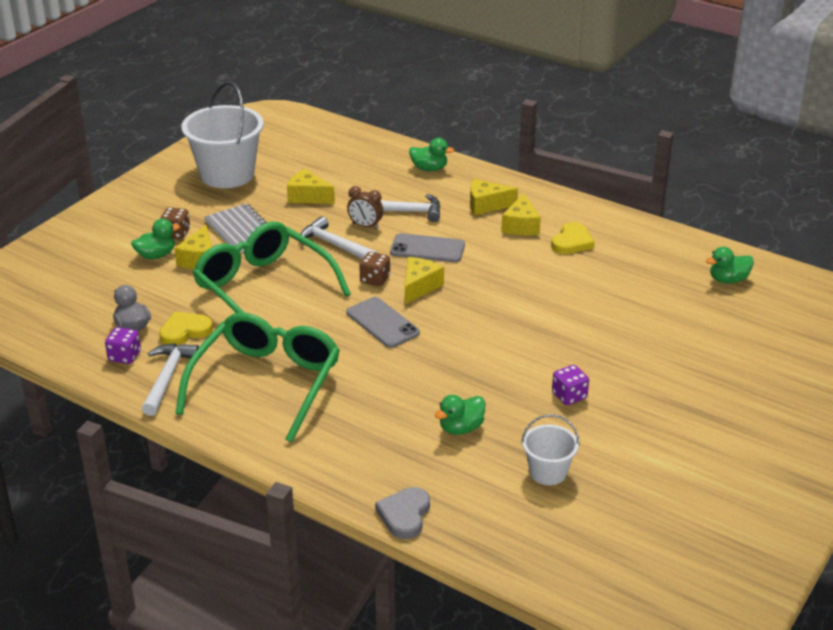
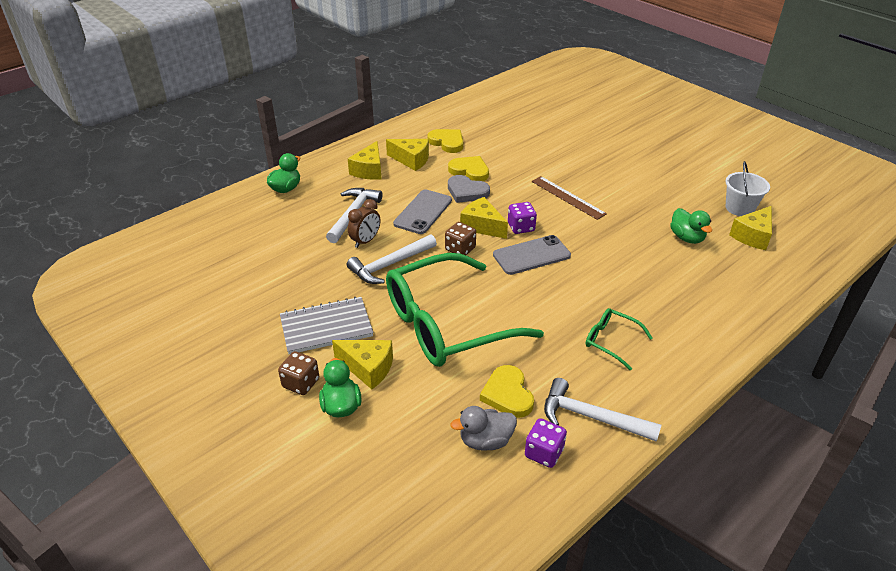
camera: 75 degrees left, 5 degrees up
green glasses [175,312,340,442] -> green glasses [586,308,653,371], size x0.42
white bucket [181,81,264,188] -> none
yellow cheese [287,169,335,204] -> yellow cheese moved to [729,206,772,250]
grey heart [375,487,430,539] -> grey heart moved to [448,175,490,203]
purple dice [552,365,589,405] -> purple dice moved to [508,202,537,234]
green duck [706,247,754,284] -> none
none -> yellow heart [448,156,489,181]
none -> brown ruler [532,176,607,220]

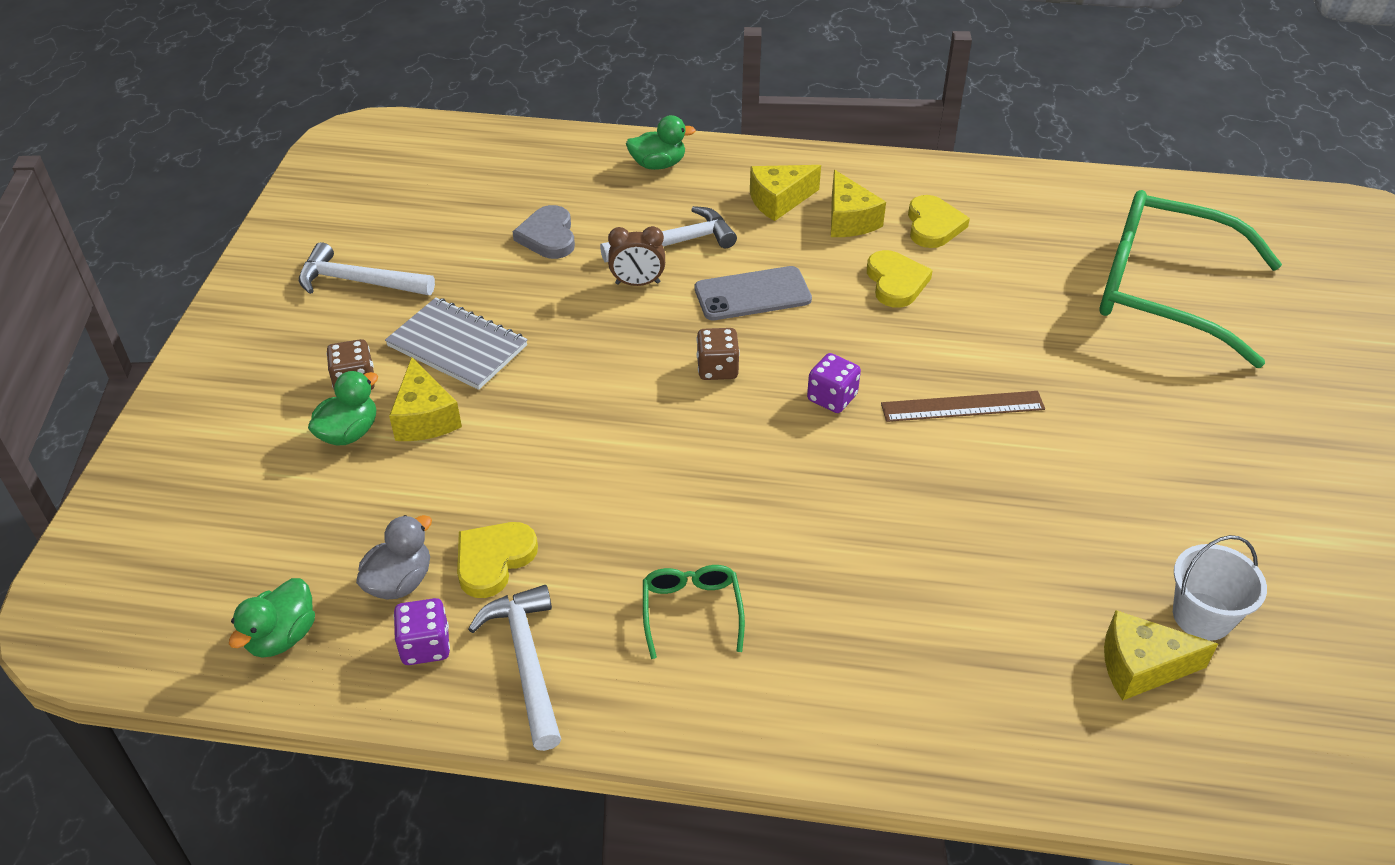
camera: 50 degrees right, 5 degrees up
white hammer [347,234,437,284] -> white hammer moved to [299,242,435,295]
green glasses [386,253,544,367] -> green glasses moved to [1099,190,1282,368]
grey heart [448,175,490,203] -> grey heart moved to [513,205,575,259]
grey duck [450,406,517,451] -> grey duck turned 90 degrees clockwise [356,515,432,600]
yellow cheese [460,197,508,239] -> none
grey phone [493,235,571,275] -> none
brown ruler [532,176,607,220] -> brown ruler turned 75 degrees clockwise [881,391,1045,422]
green duck [670,208,712,244] -> green duck moved to [229,578,315,658]

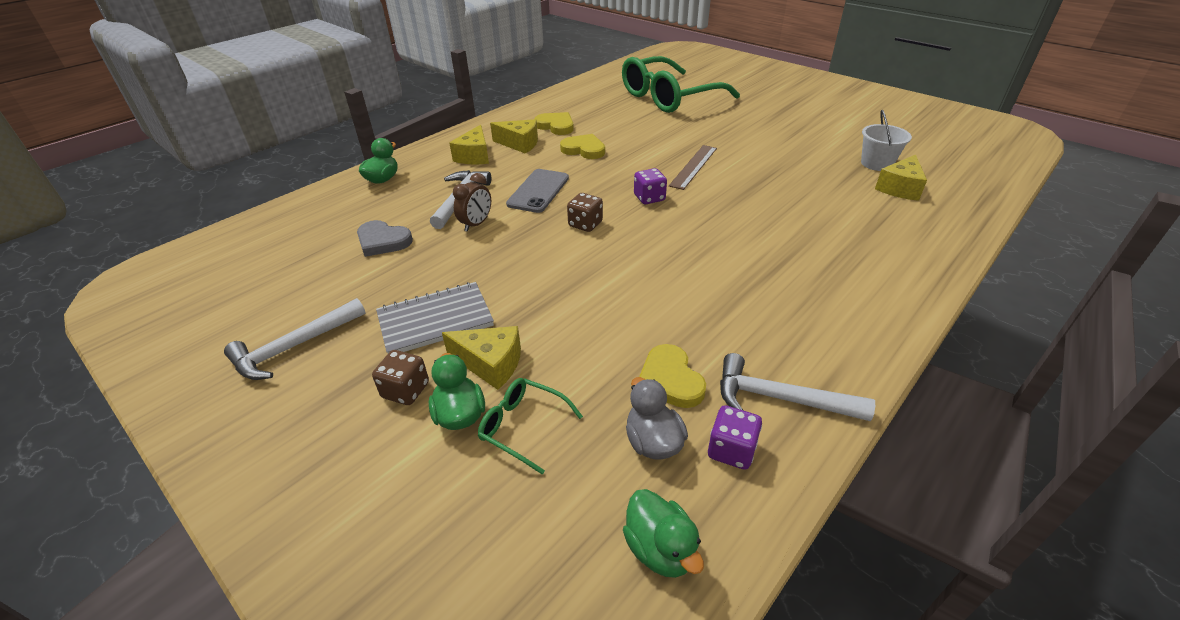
camera: 55 degrees left, 5 degrees down
green glasses [643,565,745,659] -> green glasses moved to [478,378,583,474]

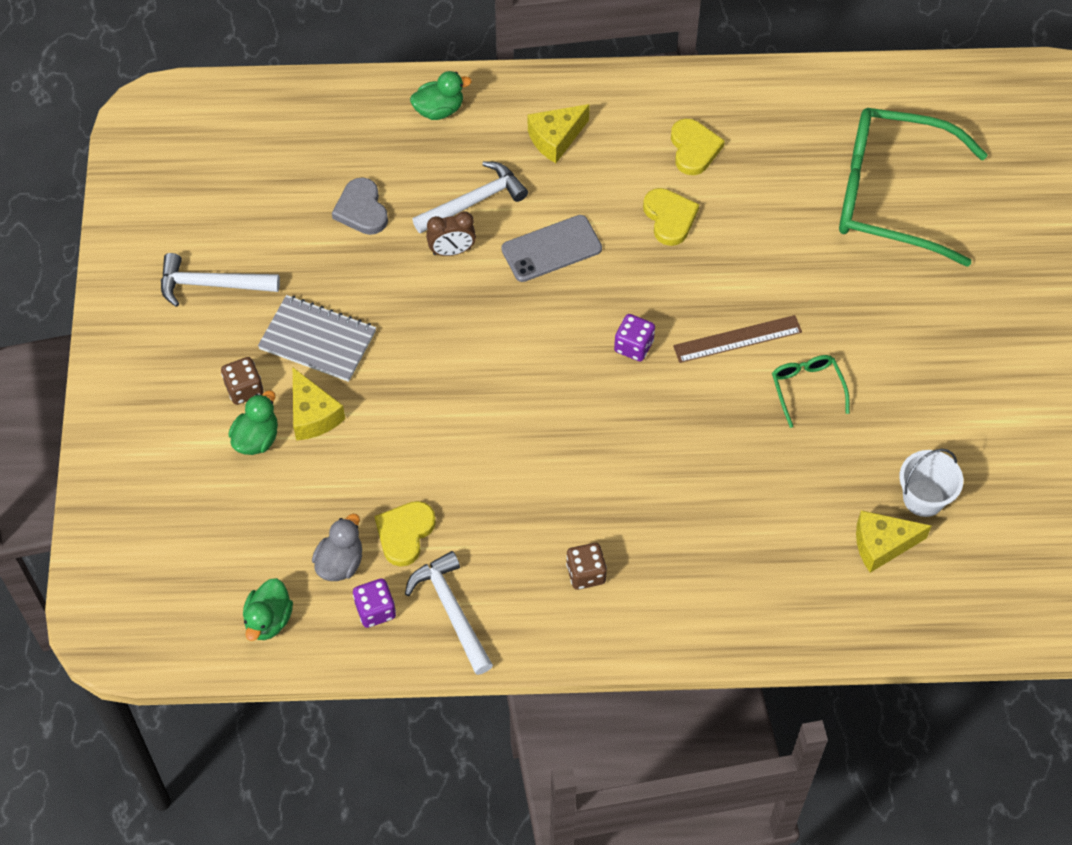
camera: 45 degrees right, 20 degrees up
green glasses [478,378,583,474] -> green glasses moved to [772,355,850,428]
yellow cheese [490,119,538,154] -> none
brown dice [567,193,603,232] -> brown dice moved to [566,543,607,590]

